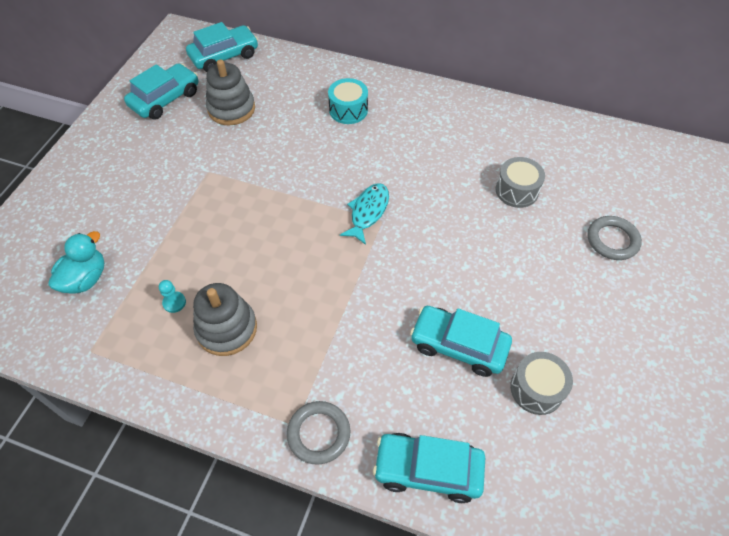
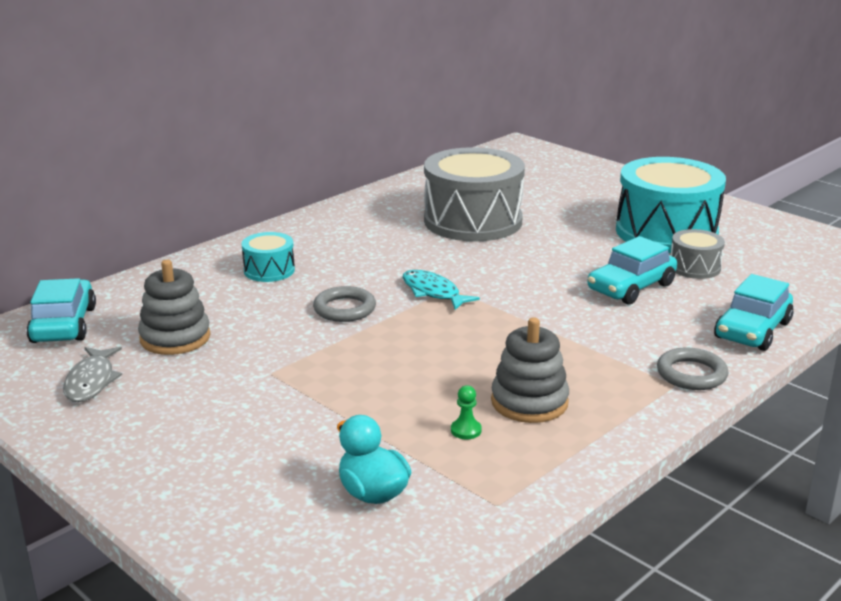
camera: 65 degrees left, 30 degrees down
turquoise car [124,63,198,120] -> grey fish [63,347,122,402]
turquoise pawn [159,280,186,313] -> green pawn [451,385,482,439]
grey drum [496,157,545,208] -> grey drum [424,147,525,241], size x2.13
grey ring [587,216,642,260] -> grey ring moved to [313,286,376,322]
none -> turquoise drum [616,157,726,253]

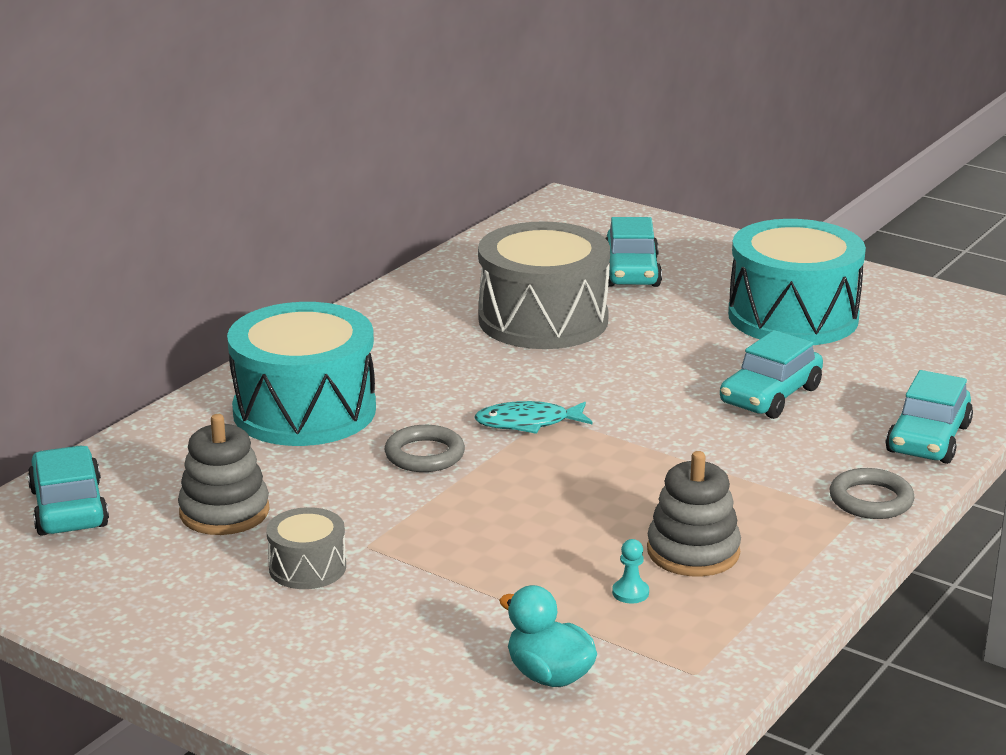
camera: 10 degrees left, 0 degrees up
grey fish [63,347,122,402] -> none
turquoise drum [242,232,295,282] -> turquoise drum [227,302,376,446], size x2.13
turquoise fish [402,270,480,310] -> turquoise fish turned 45 degrees counterclockwise [474,401,593,434]
green pawn [451,385,482,439] -> turquoise pawn [612,539,649,603]
grey drum [671,229,725,279] -> grey drum moved to [266,507,346,589]
none -> turquoise car [605,217,662,287]

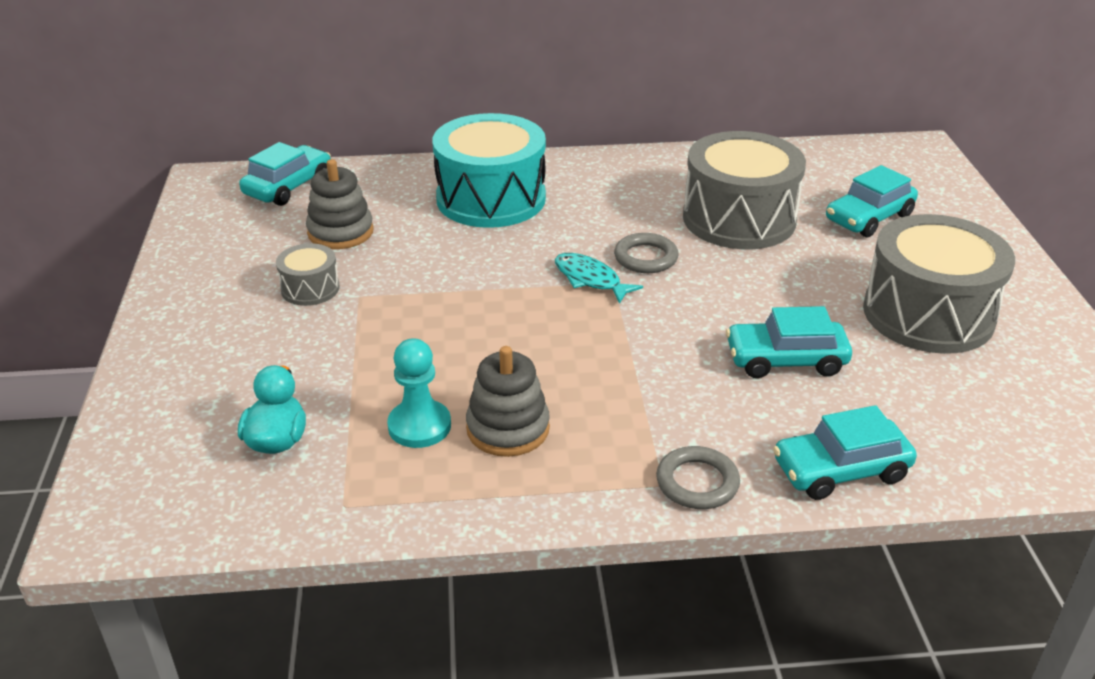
camera: 50 degrees right, 10 degrees up
grey ring [385,425,465,472] -> grey ring moved to [614,233,679,273]
turquoise pawn [612,539,649,603] -> turquoise pawn [387,338,451,448], size x1.99
turquoise drum [728,219,866,345] -> grey drum [863,214,1015,354]

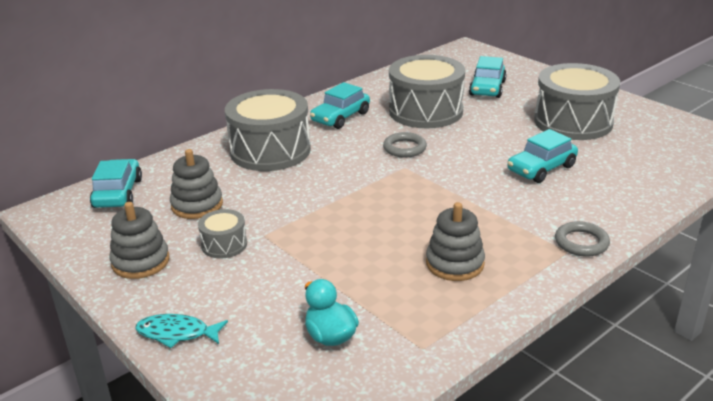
camera: 35 degrees left, 5 degrees down
turquoise pawn [387,338,451,448] -> none
turquoise drum [432,113,546,228] -> grey drum [225,89,311,171]
turquoise fish [555,253,643,304] -> turquoise fish moved to [135,314,228,348]
turquoise car [773,405,917,500] -> turquoise car moved to [310,82,370,129]
none -> grey stacking toy [109,202,170,279]

